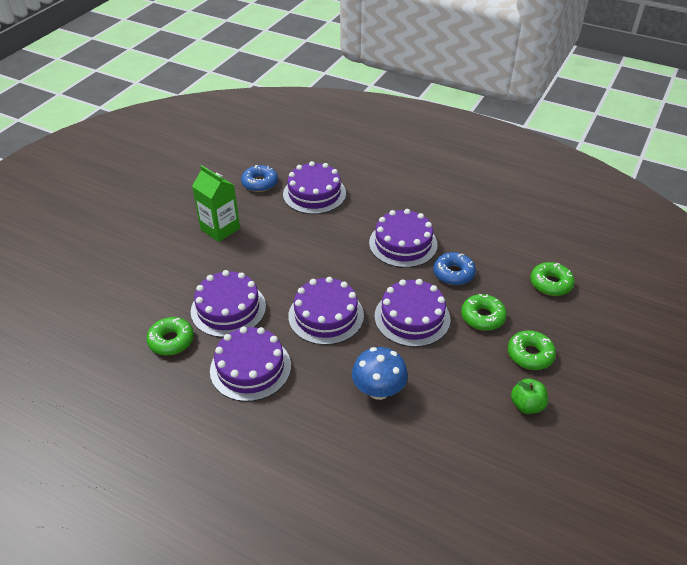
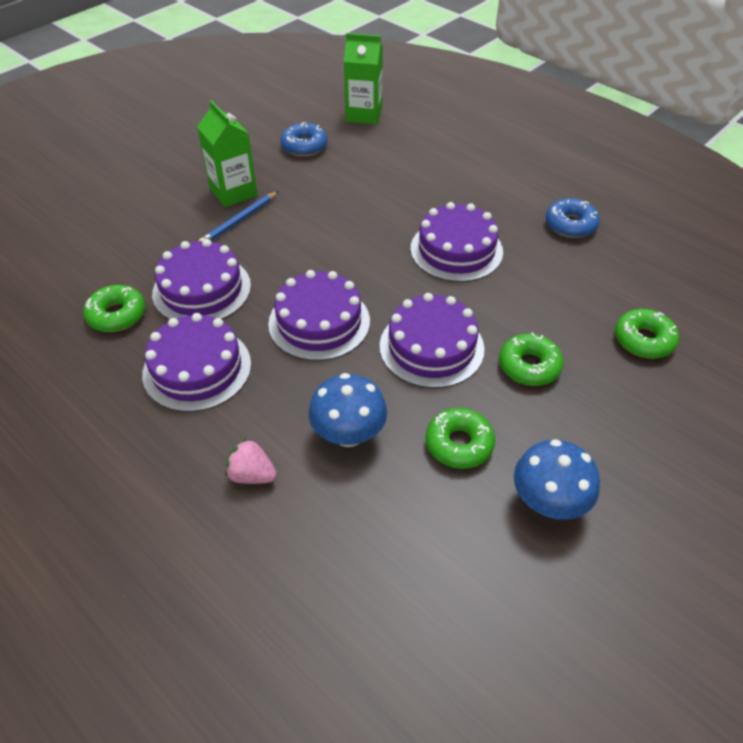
camera: 15 degrees right, 5 degrees up
purple cake [283,161,346,214] -> none
blue donut [433,252,476,285] -> blue donut moved to [546,198,600,238]
green donut [508,330,556,370] -> green donut moved to [426,408,495,469]
green apple [511,379,548,414] -> blue mushroom [514,439,600,520]
none -> blue pencil [198,191,278,241]
none -> pink strawberry [225,439,277,484]
none -> green carton [344,33,383,125]

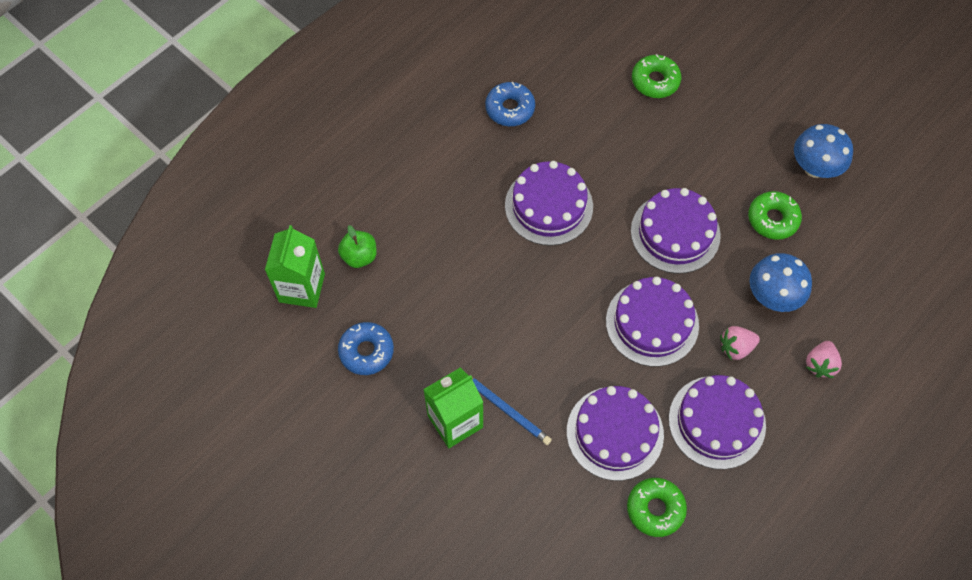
camera: 90 degrees left, 15 degrees up
green donut [499,333,564,386] -> none
none -> green apple [338,225,377,268]
none -> pink strawberry [720,326,760,361]

